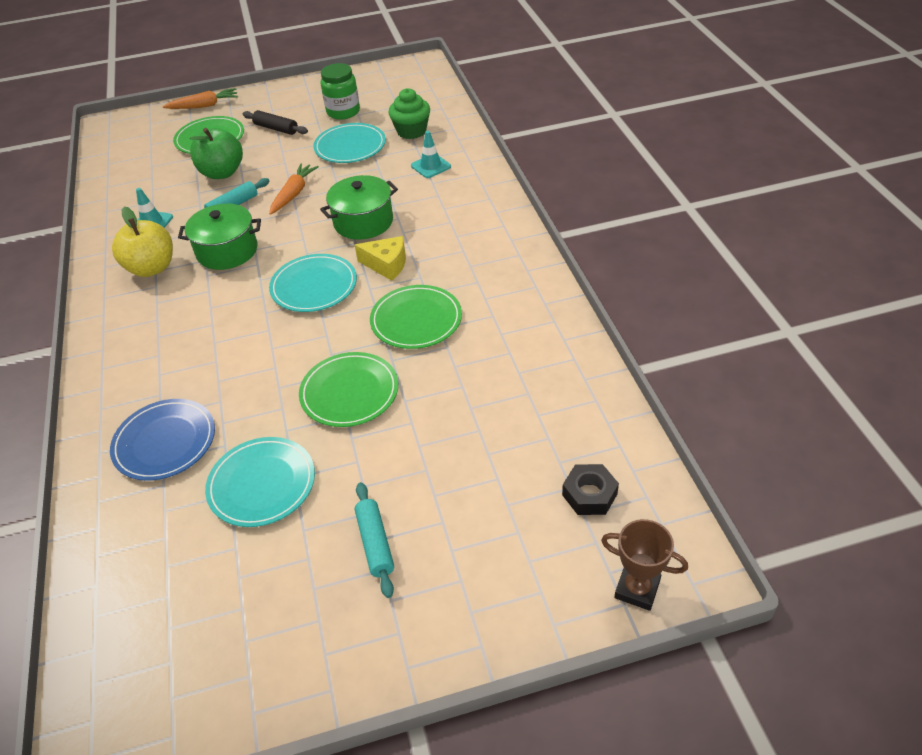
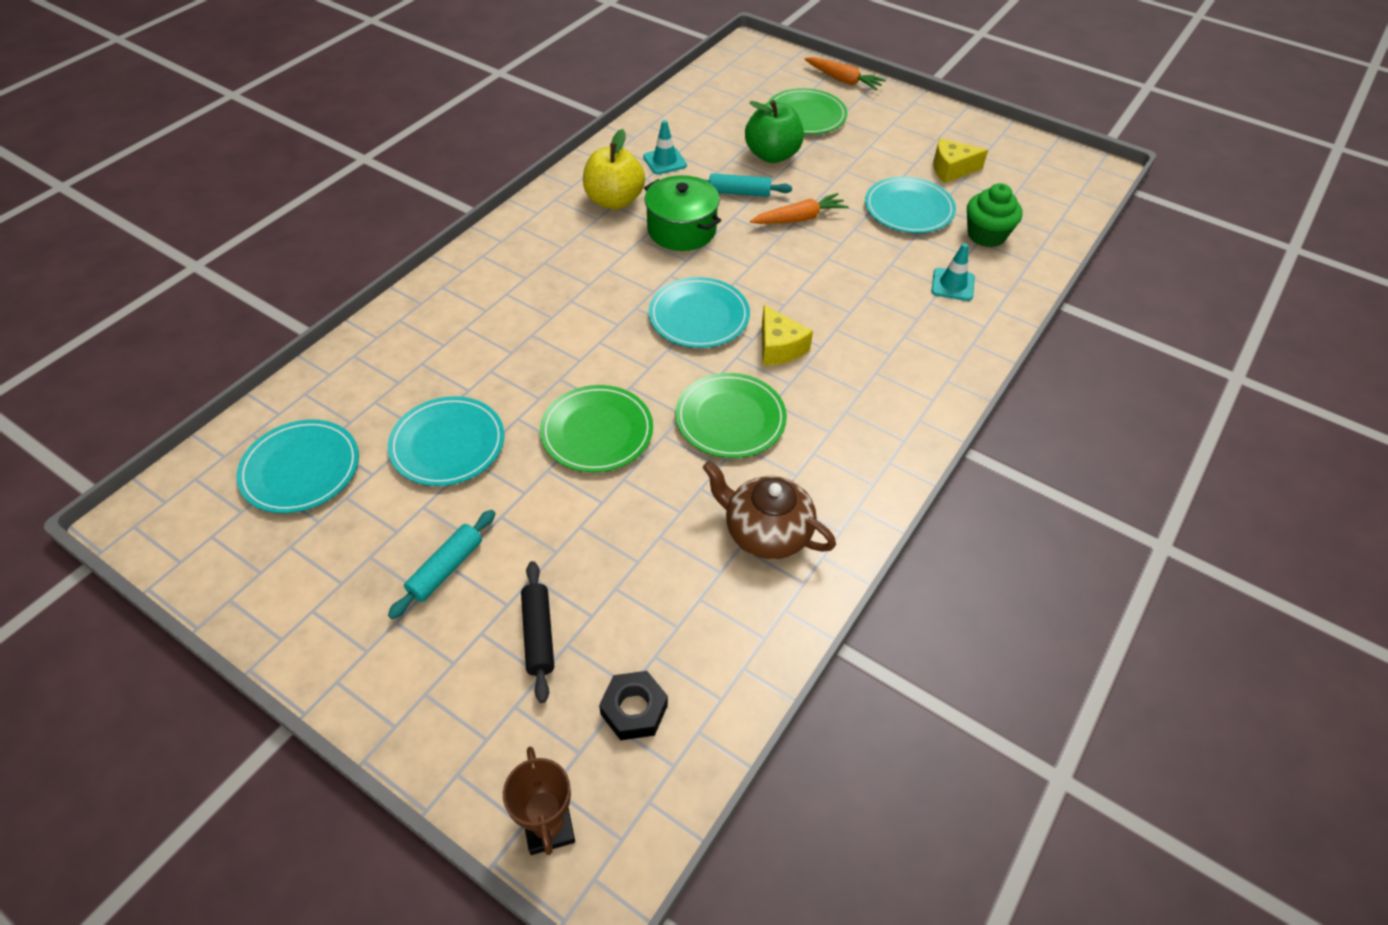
camera: 45 degrees right, 5 degrees up
blue plate [110,399,215,481] -> none
black rolling pin [243,110,308,135] -> black rolling pin moved to [521,561,554,703]
green pot [320,175,398,240] -> none
green jar [321,63,360,120] -> yellow cheese [933,138,988,183]
none -> turquoise plate [236,419,359,513]
none -> brown teapot [703,461,836,559]

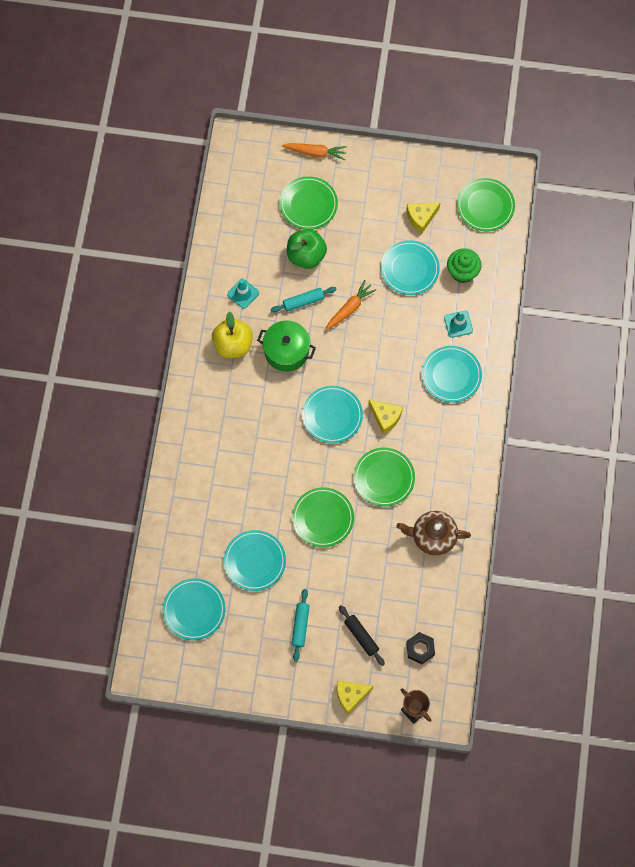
camera: 25 degrees left, 20 degrees up
none -> yellow cheese [337,681,373,714]
none -> turquoise plate [422,346,482,403]
none -> green plate [457,178,515,231]

